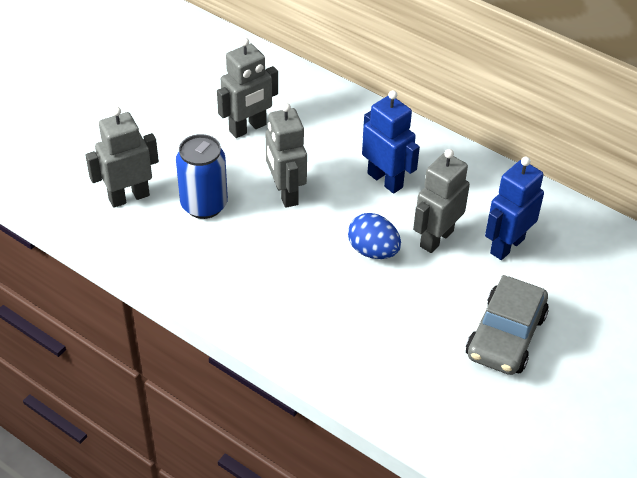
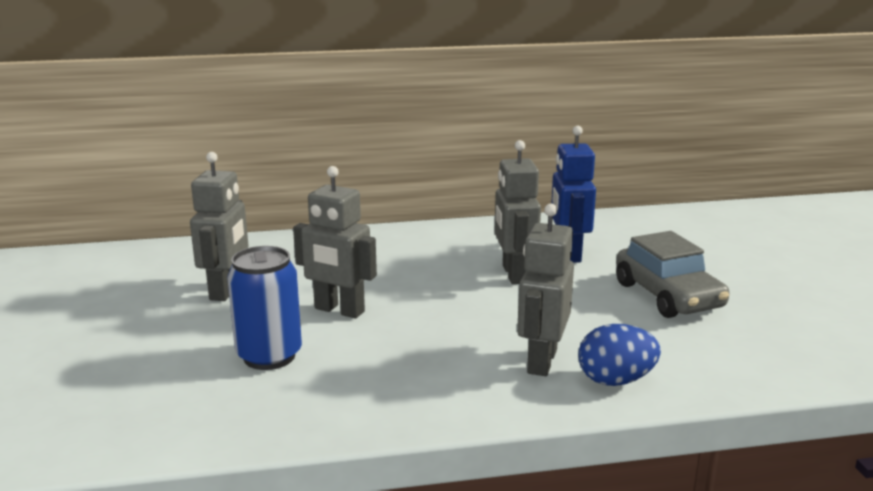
camera: 45 degrees left, 25 degrees down
grey robot [85,107,159,208] -> grey robot moved to [517,203,574,376]
blue egg [348,213,401,259] -> blue egg moved to [578,324,661,386]
blue robot [362,90,420,194] -> none

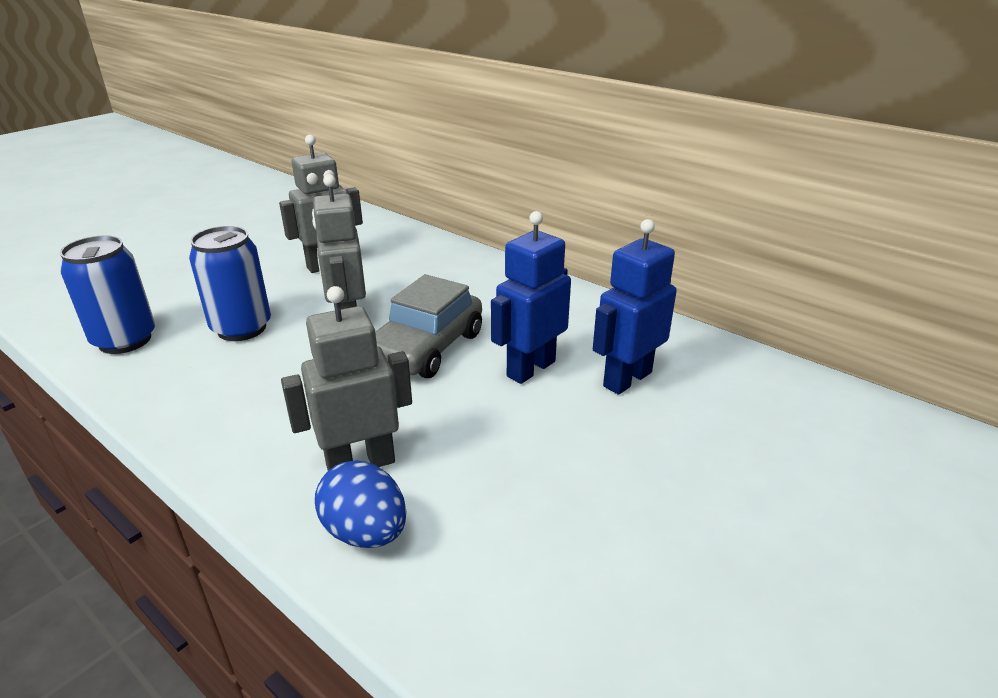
camera: 50 degrees right, 10 degrees up
grey robot [494,140,541,284] -> blue robot [491,211,571,384]
grey car [616,231,729,318] -> grey car moved to [375,274,482,378]
none -> blue can [60,235,155,354]

